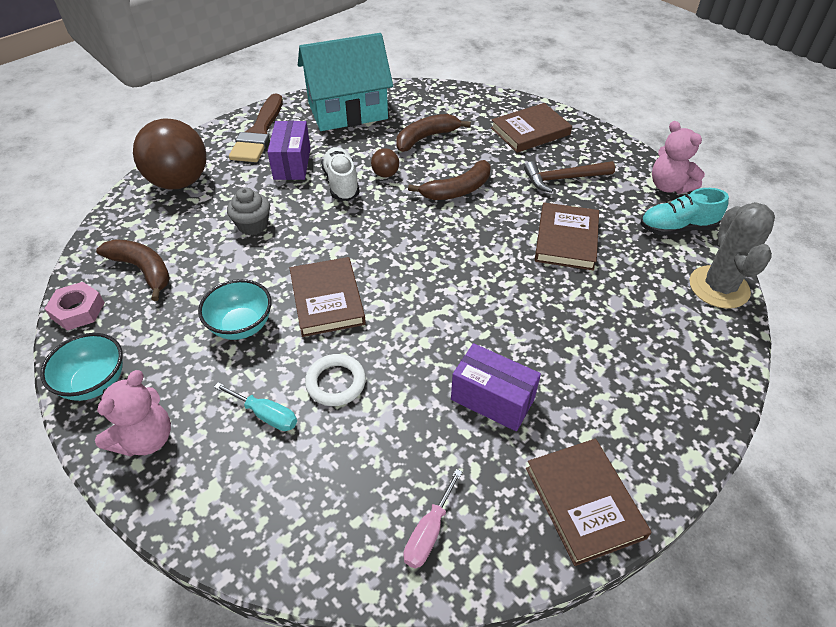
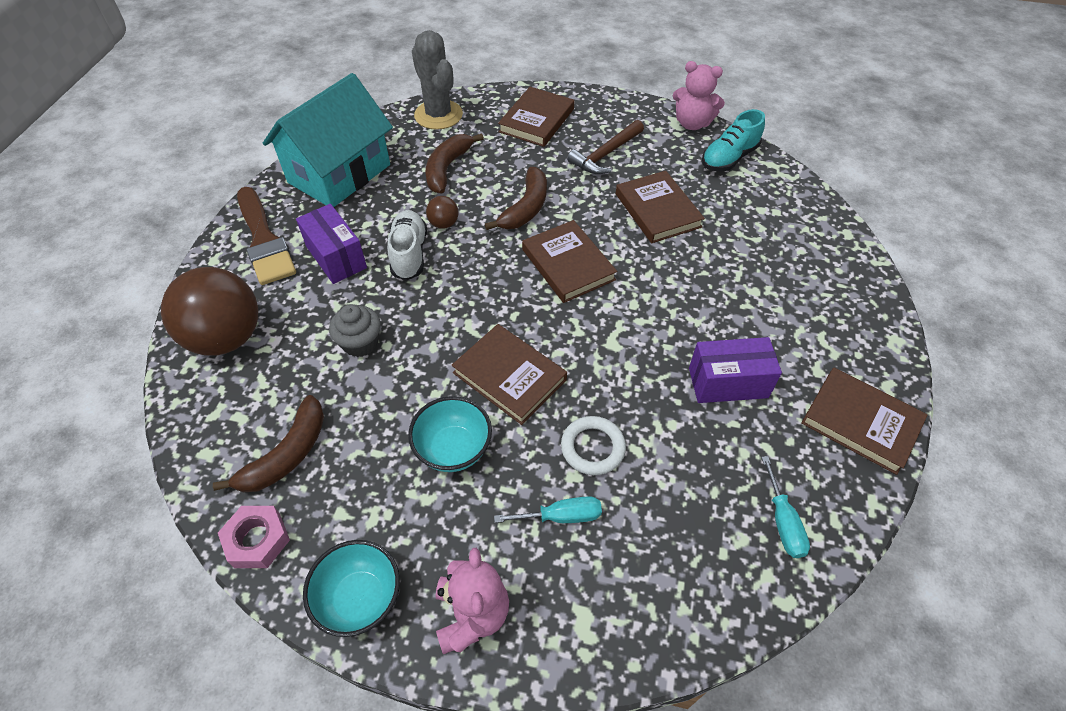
camera: 35 degrees left, 5 degrees up
brown banana [96,239,170,301] -> brown banana turned 120 degrees clockwise [213,395,324,493]
white shoe [321,147,360,201] -> white shoe turned 45 degrees clockwise [387,210,427,280]
pink screwdriver [403,469,462,569] -> turquoise screwdriver [761,456,810,558]
grey cactus [689,202,775,309] -> grey cactus moved to [412,30,463,130]
none -> brown book [522,220,617,303]

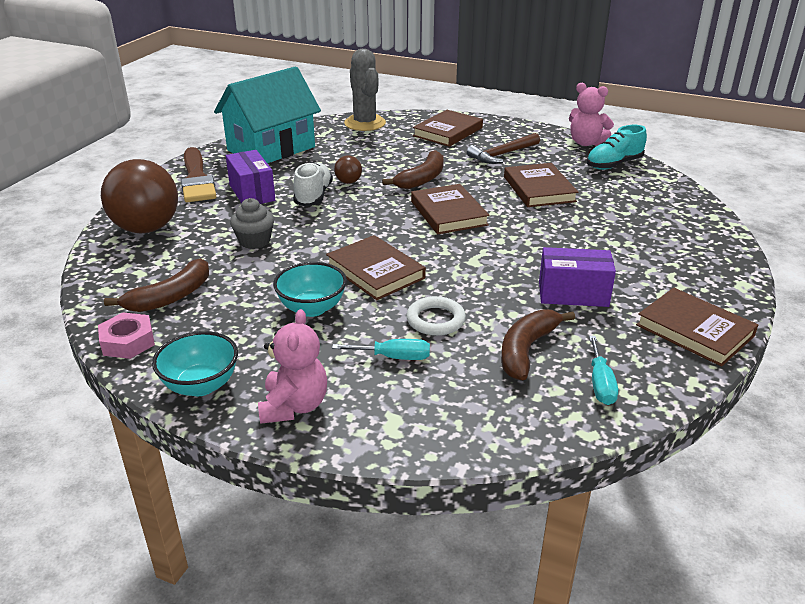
camera: 10 degrees right, 20 degrees down
brown banana [426,133,484,193] -> brown banana moved to [501,309,575,380]

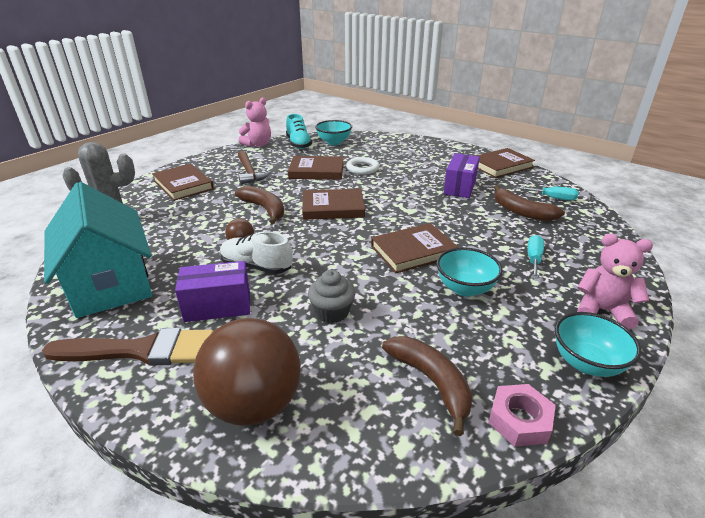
camera: 75 degrees left, 0 degrees up
white ring [406,296,466,336] -> white ring moved to [346,157,379,175]
none -> turquoise bowl [315,120,352,145]

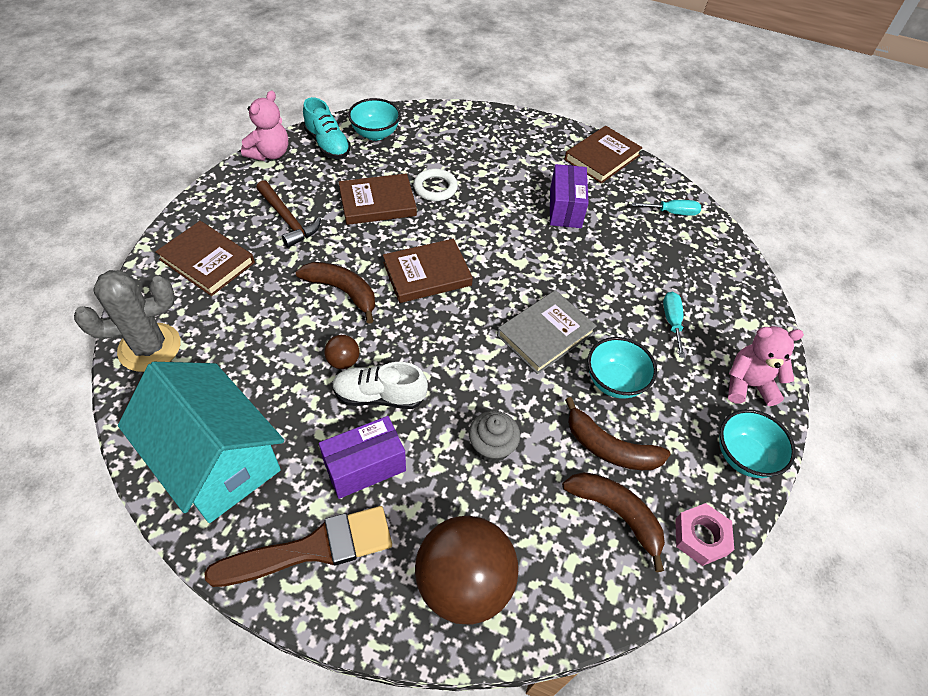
camera: 20 degrees left, 20 degrees up
brown book [371,223,459,273] -> grey book [497,290,597,374]
brown banana [494,185,565,221] -> brown banana moved to [565,397,671,470]

